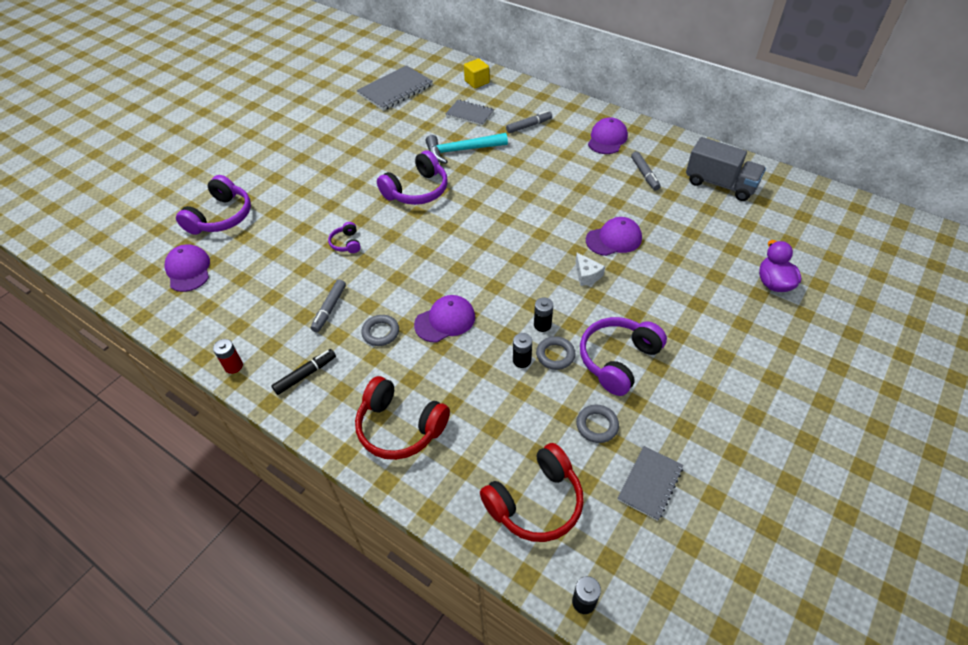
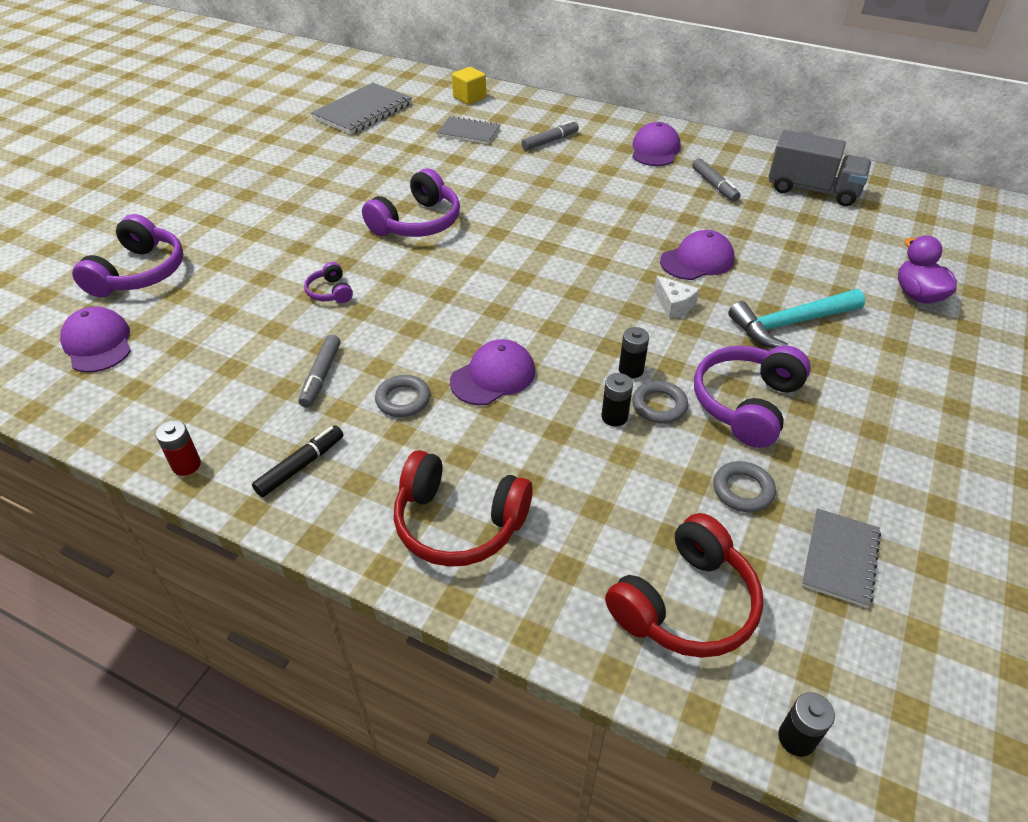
camera: 10 degrees left, 5 degrees down
turquoise hammer [425,133,508,164] -> turquoise hammer moved to [728,289,865,348]

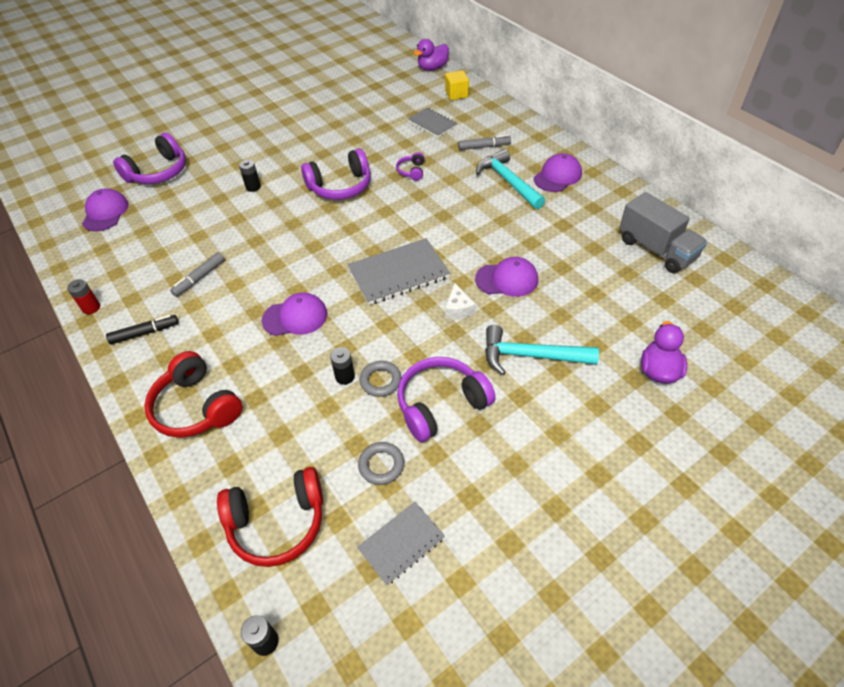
camera: 30 degrees right, 5 degrees up
purple headphones [304,262,353,303] -> purple headphones moved to [396,152,425,181]
grey notebook [311,83,412,135] -> grey notebook moved to [348,238,450,305]
grey ring [375,375,430,417] -> none
black battery [619,327,649,378] -> black battery moved to [239,160,261,192]
grey marker [692,158,740,202] -> none
none -> purple duck [413,39,449,71]
none -> turquoise hammer [476,149,545,209]

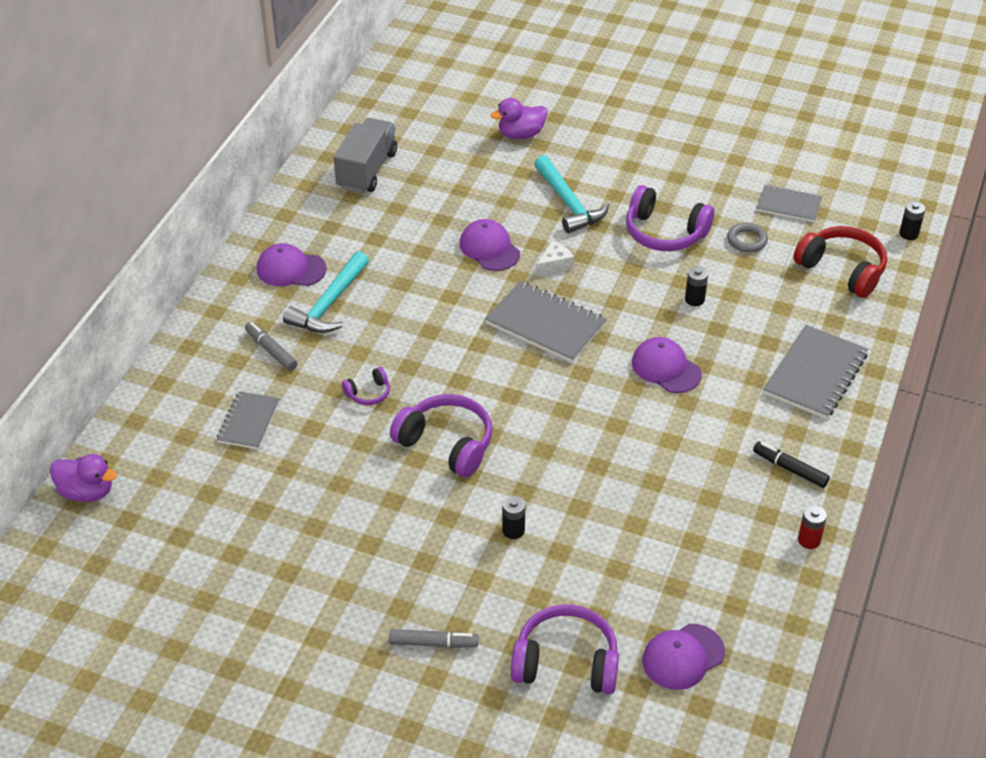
camera: 125 degrees left, 5 degrees down
red headphones [144,351,242,438] -> grey notebook [763,325,868,419]
grey marker [170,252,225,297] -> grey marker moved to [389,629,478,648]
grey ring [360,361,401,397] -> none
yellow cube [445,70,469,100] -> none

